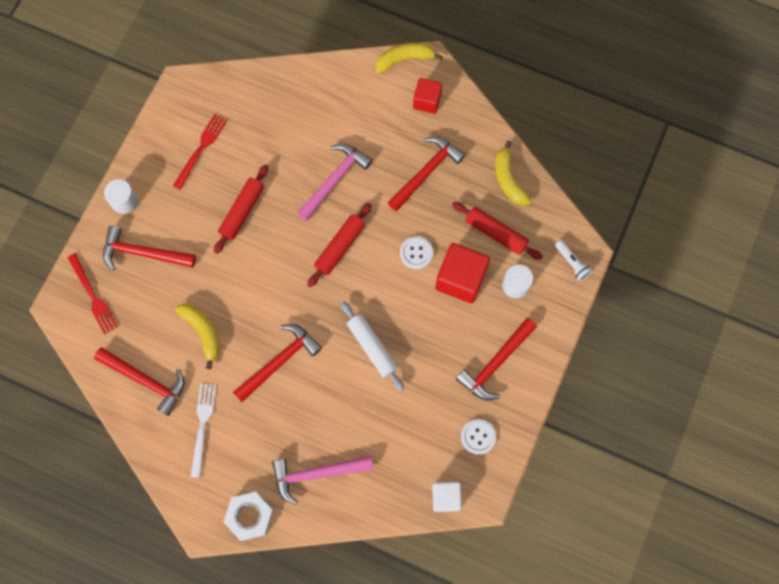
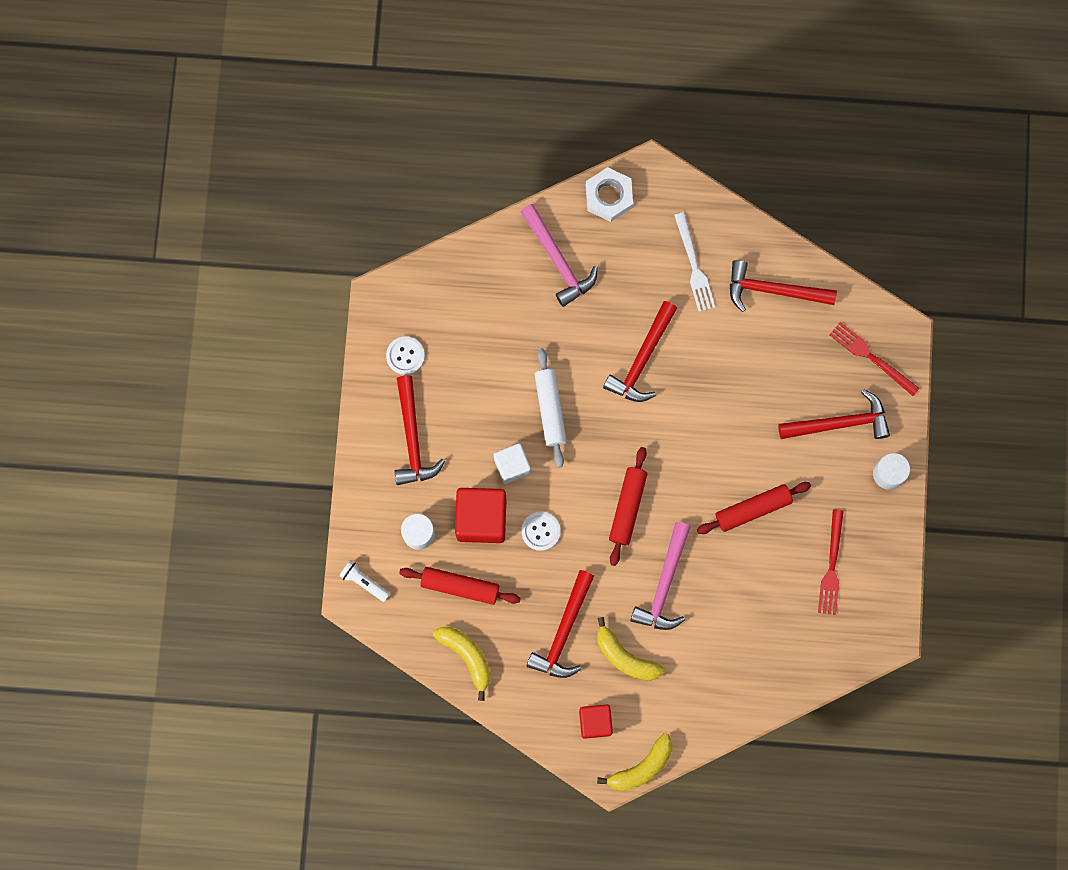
camera: 160 degrees right, 5 degrees up
yellow banana [175,304,220,369] -> yellow banana moved to [597,617,665,681]
red rolling pin [214,165,268,254] -> red rolling pin turned 60 degrees clockwise [697,482,811,534]
pink hammer [272,455,373,505] -> pink hammer turned 90 degrees clockwise [521,204,598,307]
white rolling pin [341,301,404,391] -> white rolling pin turned 45 degrees clockwise [534,348,567,468]
white cube [432,482,462,512] -> white cube moved to [494,443,531,484]
red hammer [456,318,537,401] -> red hammer turned 150 degrees clockwise [395,375,445,485]

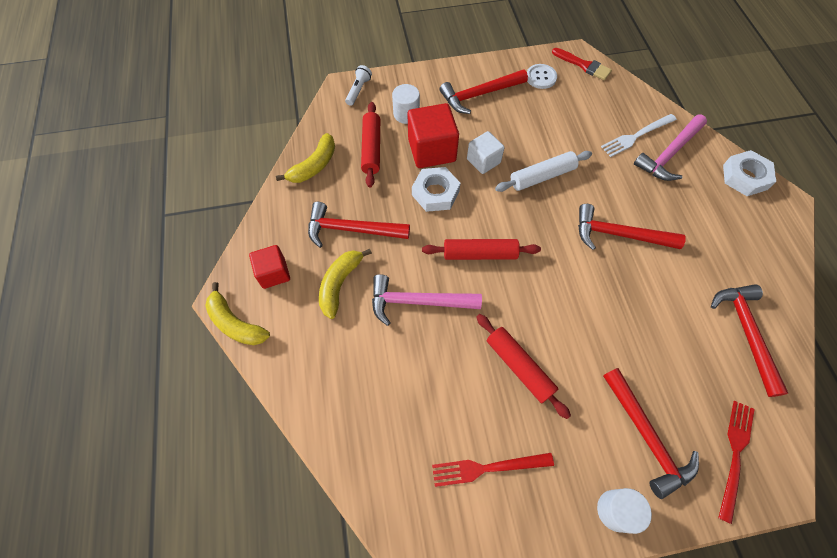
camera: 75 degrees right, 15 degrees down
white button [521,512,561,551] -> white nut [412,167,460,212]
white fork [674,212,715,312] -> white fork moved to [601,114,677,157]
none -> red brush [552,48,612,80]

